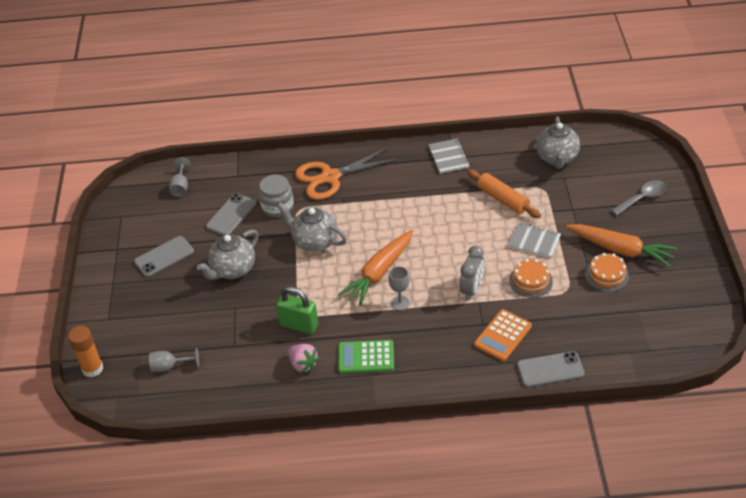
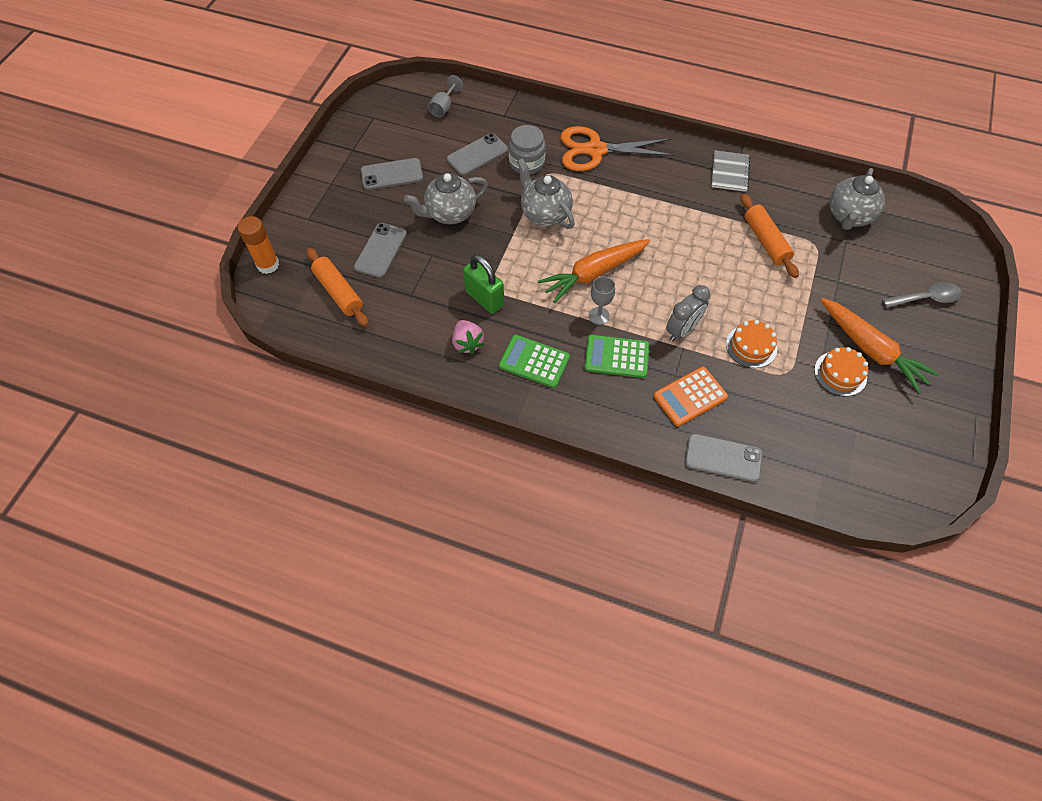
camera: 20 degrees right, 15 degrees up
grey goblet [149,348,199,372] -> orange rolling pin [306,248,369,327]
grey notebook [508,223,561,258] -> none
none -> grey phone [354,223,407,278]
none -> green calculator [585,335,649,378]

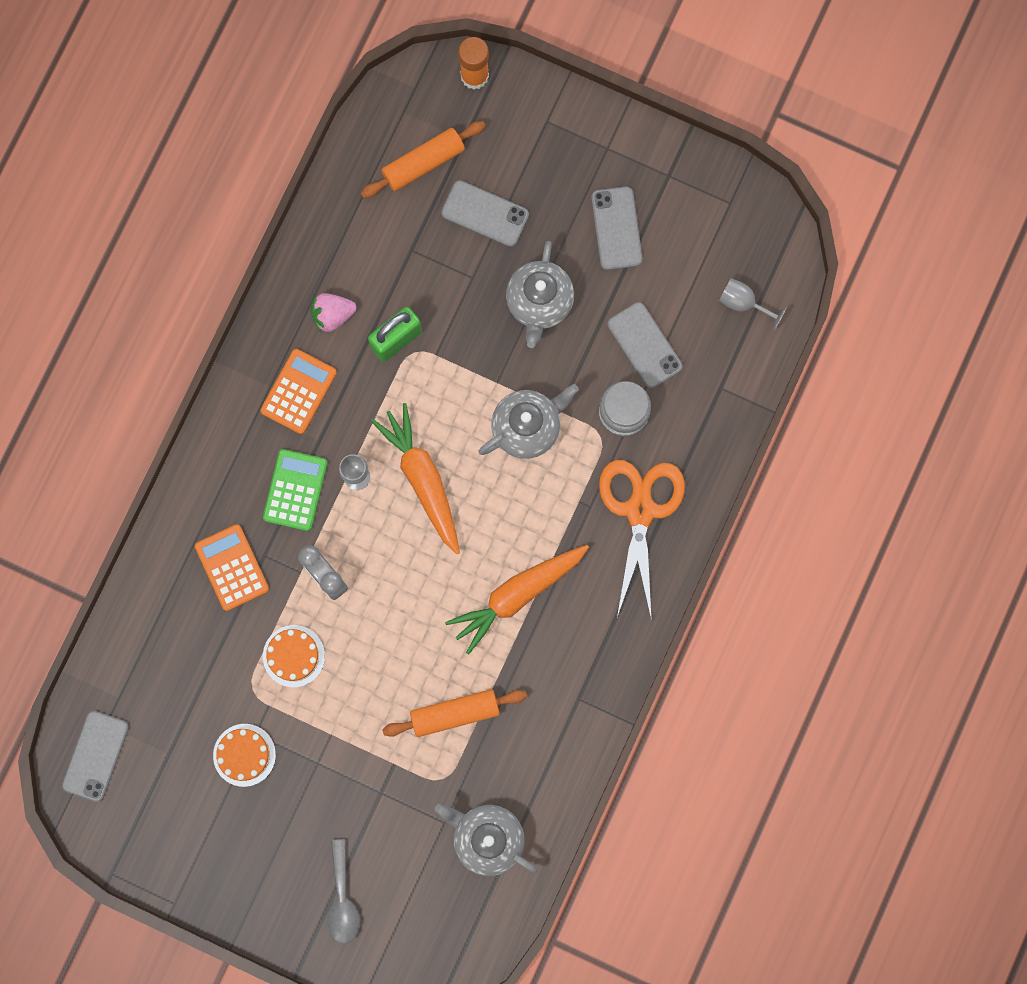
camera: 95 degrees right, 20 degrees up
grey teapot [404,173,488,224] -> grey teapot turned 150 degrees counterclockwise [506,241,574,348]
green calculator [499,335,570,388] -> orange calculator [260,349,337,434]
grey phone [685,433,763,482] -> grey phone moved to [62,711,129,802]
grey notebook [711,151,750,192] -> none
orange carrot [821,298,939,394] -> orange carrot moved to [445,545,589,655]

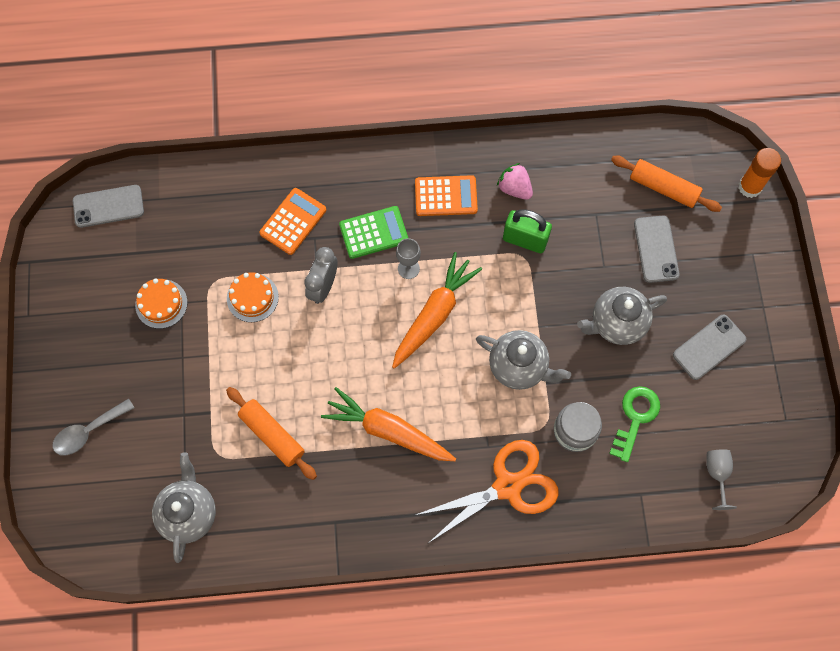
camera: 60 degrees right, 10 degrees down
grey phone [607,302,682,388] -> green key [609,386,660,462]

